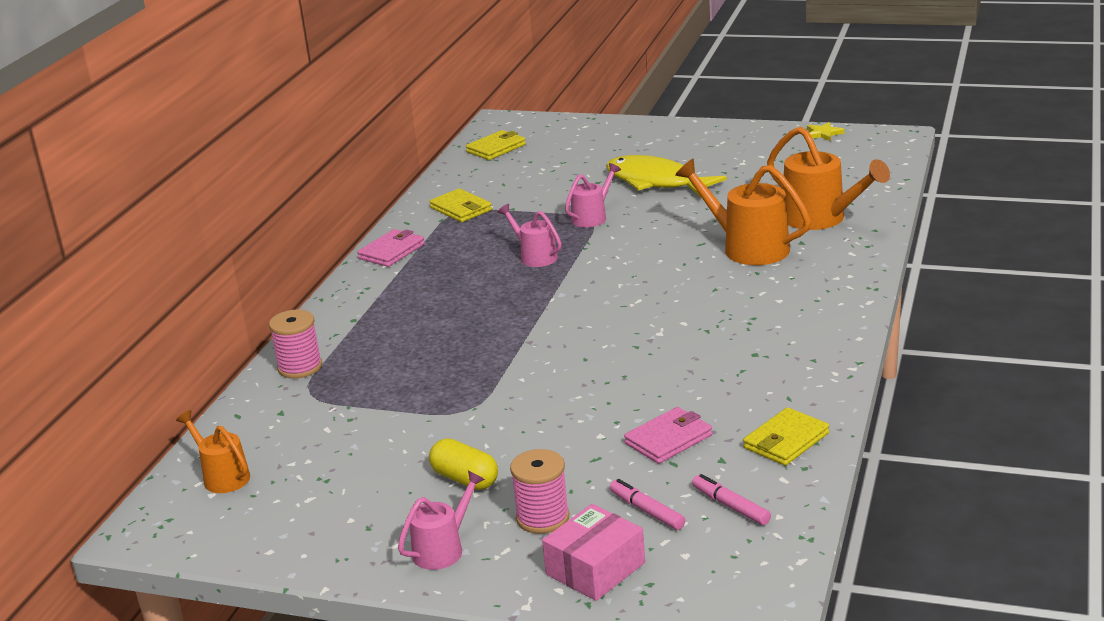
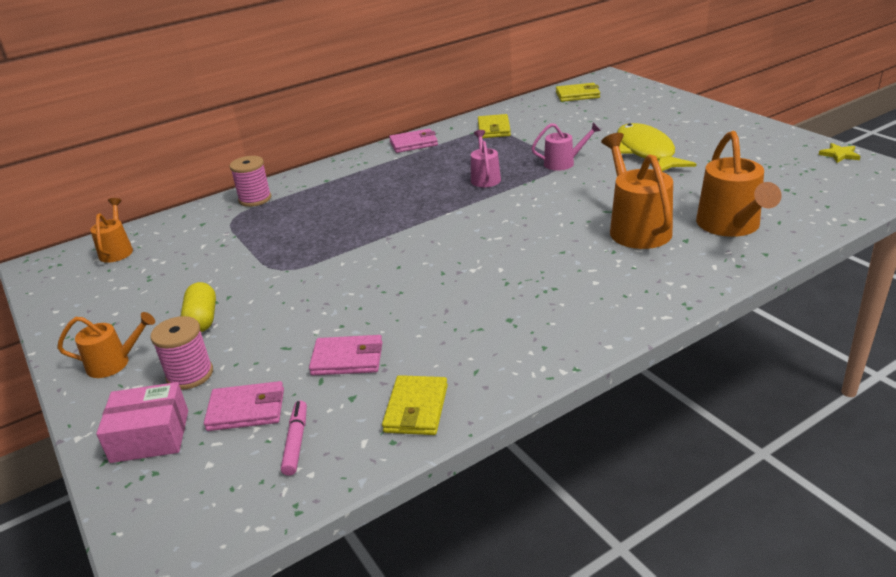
camera: 40 degrees right, 5 degrees up
pink watering can [398,471,485,570] -> orange watering can [57,312,155,378]
pink marker [610,479,685,530] -> pink wallet [204,381,284,431]
yellow wallet [743,407,829,466] -> yellow wallet turned 75 degrees counterclockwise [382,375,448,435]

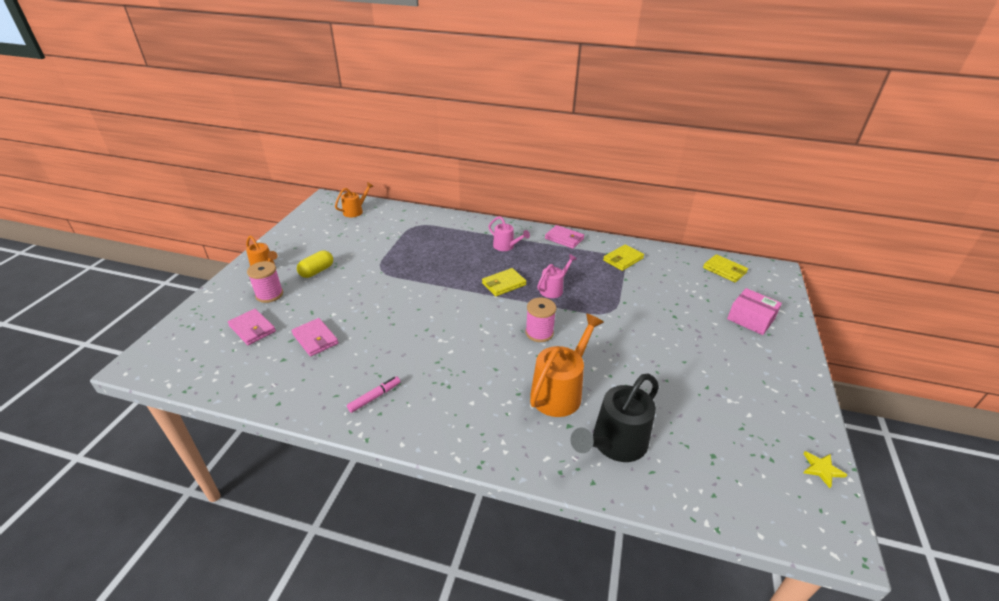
camera: 45 degrees right, 5 degrees up
pink box [96,382,188,463] -> pink box moved to [727,288,782,335]
pink spool [230,156,271,207] -> pink spool moved to [525,298,556,342]
pink marker [281,401,307,476] -> pink marker moved to [347,376,400,413]
yellow wallet [382,375,448,435] -> yellow wallet moved to [482,268,527,296]
pink watering can [531,123,601,171] -> pink watering can moved to [488,216,530,251]
yellow fish [617,123,696,171] -> none
orange watering can [696,131,781,237] -> black watering can [571,374,659,462]

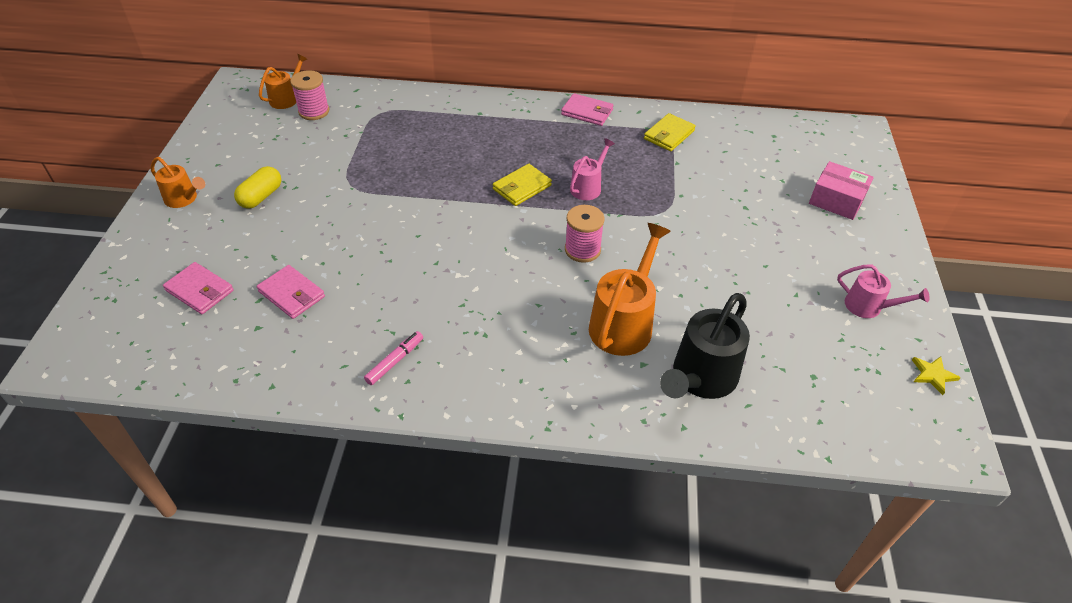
camera: 10 degrees left, 10 degrees up
pink spool [247,261,283,303] -> pink spool moved to [290,70,329,120]
pink watering can [488,216,530,251] -> pink watering can moved to [837,264,929,318]
yellow wallet [703,254,748,283] -> none

